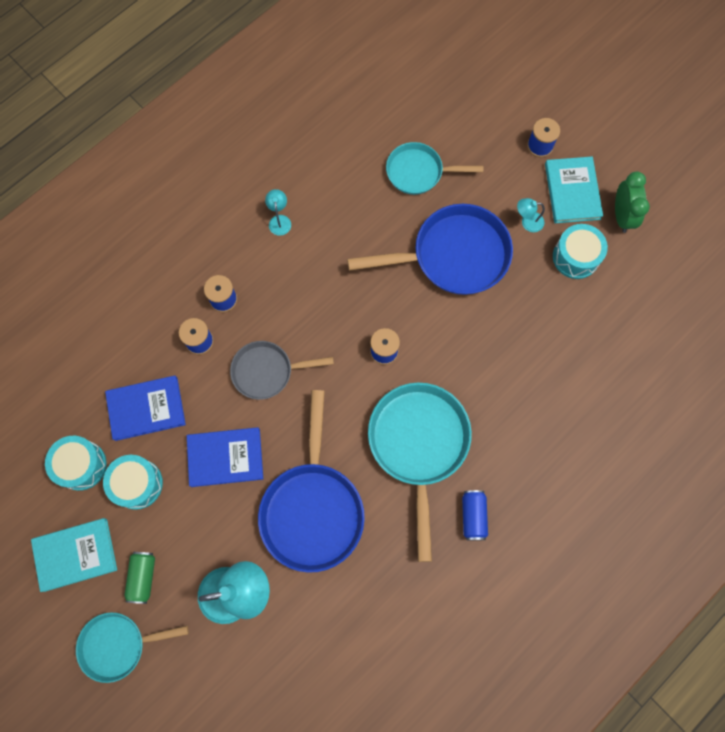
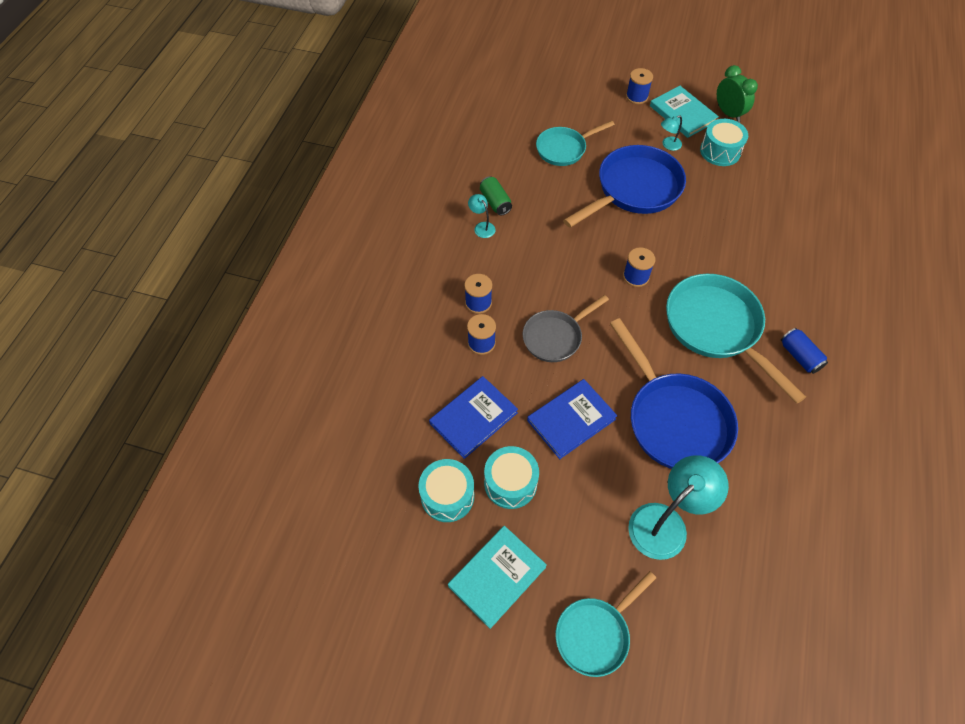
camera: 30 degrees left, 15 degrees down
green can [124,552,155,604] -> green can moved to [480,176,512,215]

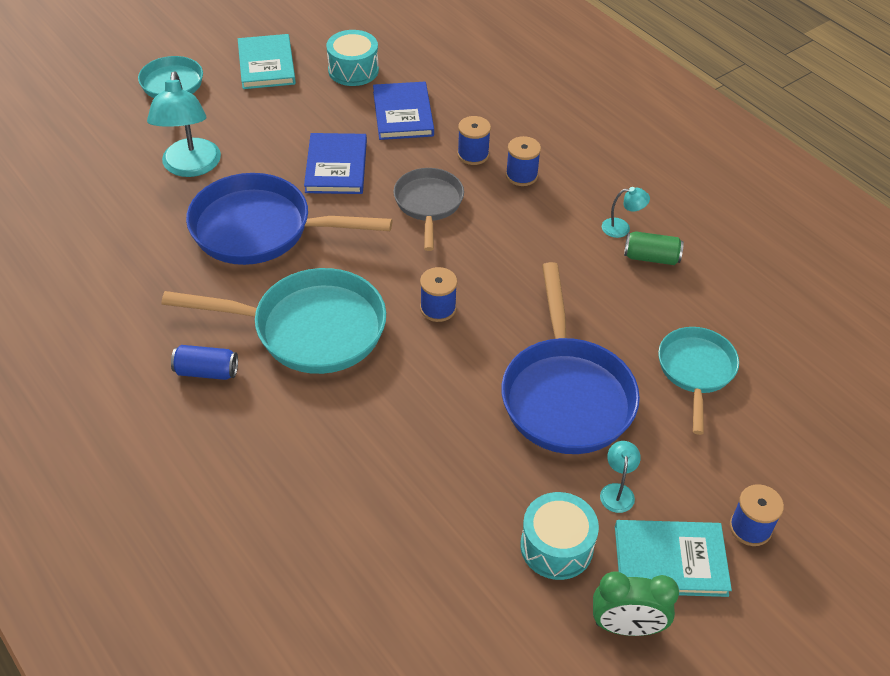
camera: 125 degrees right, 10 degrees down
turquoise drum [484,446,539,509] -> none

